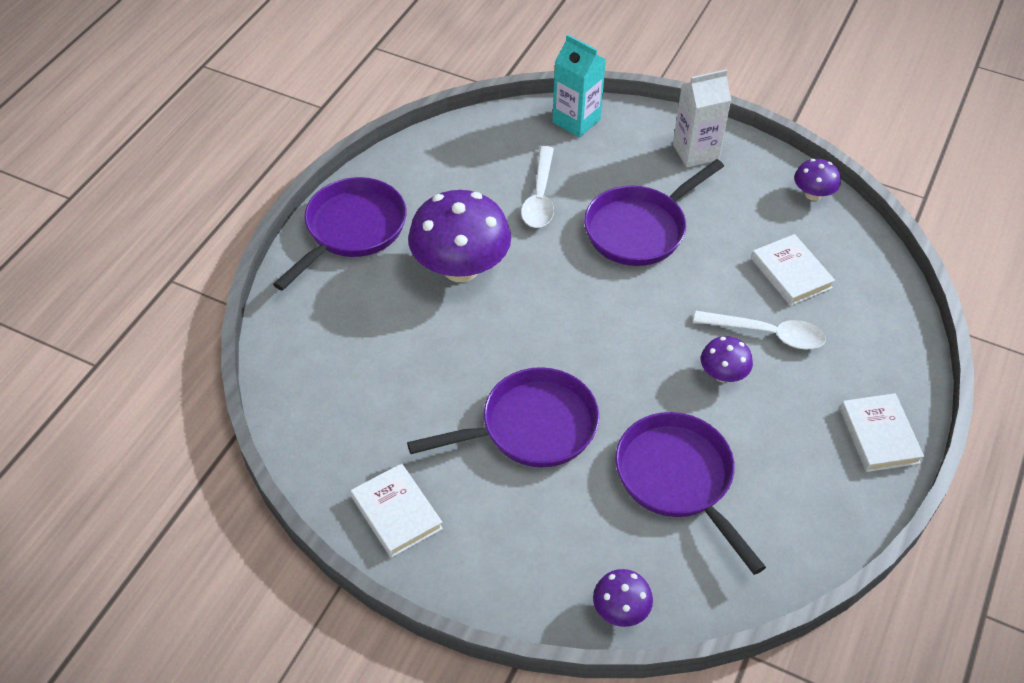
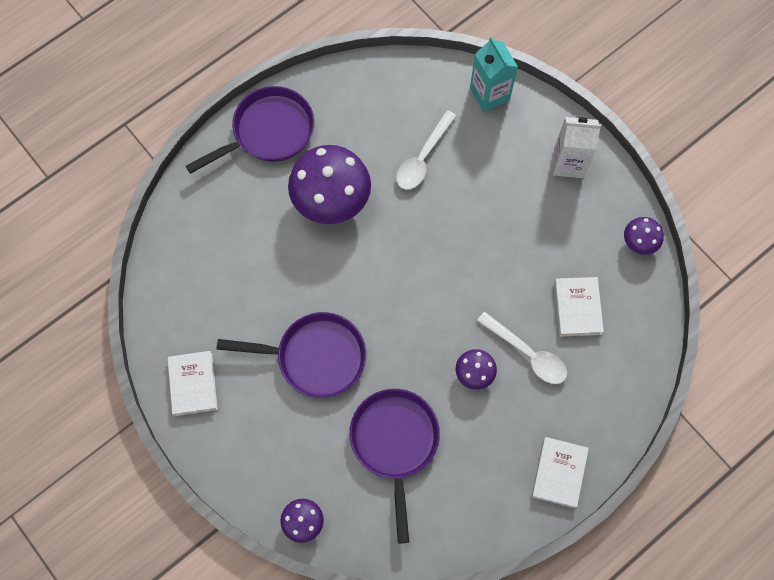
camera: 25 degrees right, 20 degrees up
purple pan [584,159,724,266] -> none

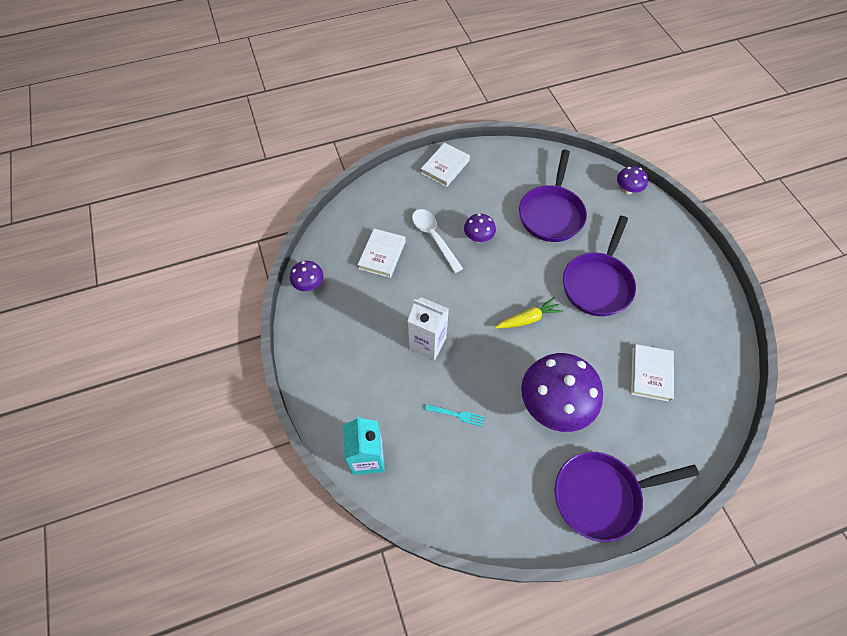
camera: 160 degrees left, 10 degrees down
white book [167,351,218,416] -> white book moved to [631,344,674,402]
purple pan [217,312,366,398] -> purple pan turned 90 degrees counterclockwise [563,216,636,316]
white spoon [396,110,456,190] -> turquoise fork [425,404,485,427]
white carton [553,117,601,178] -> white carton moved to [408,297,449,360]
none -> yellow carrot [495,297,563,328]

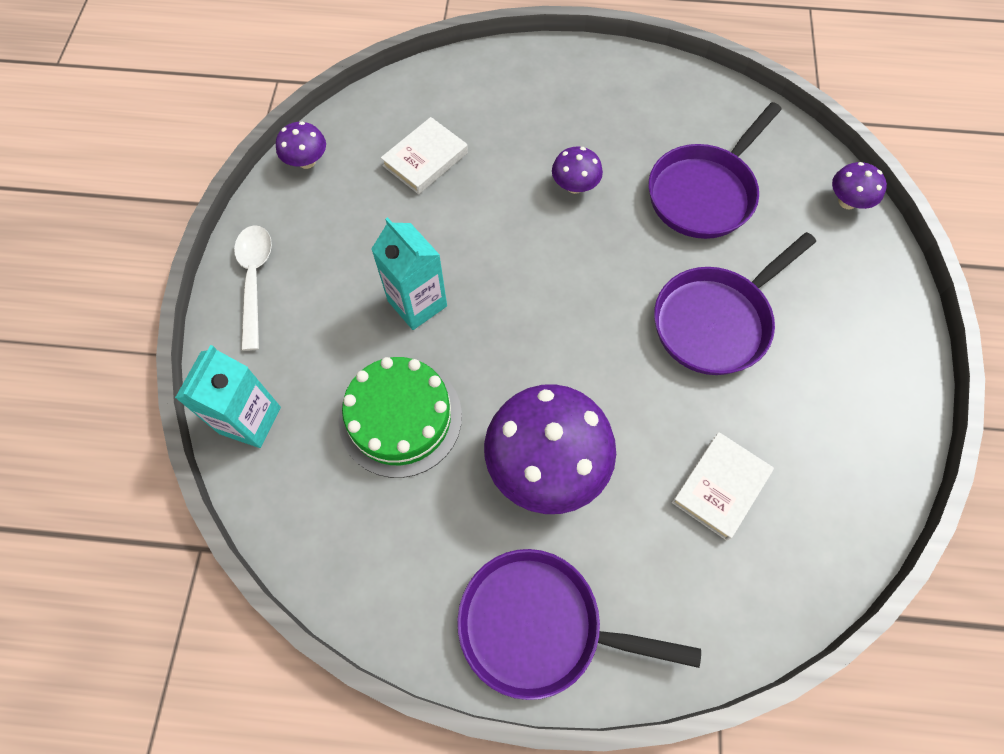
camera: 25 degrees right, 5 degrees up
white carton [408,297,449,360] -> turquoise carton [371,217,447,330]
white spoon [412,209,463,273] -> white spoon moved to [234,225,272,351]
white book [421,143,470,187] -> none
turquoise fork [425,404,485,427] -> green cake [339,357,462,478]
yellow carrot [495,297,563,328] -> none

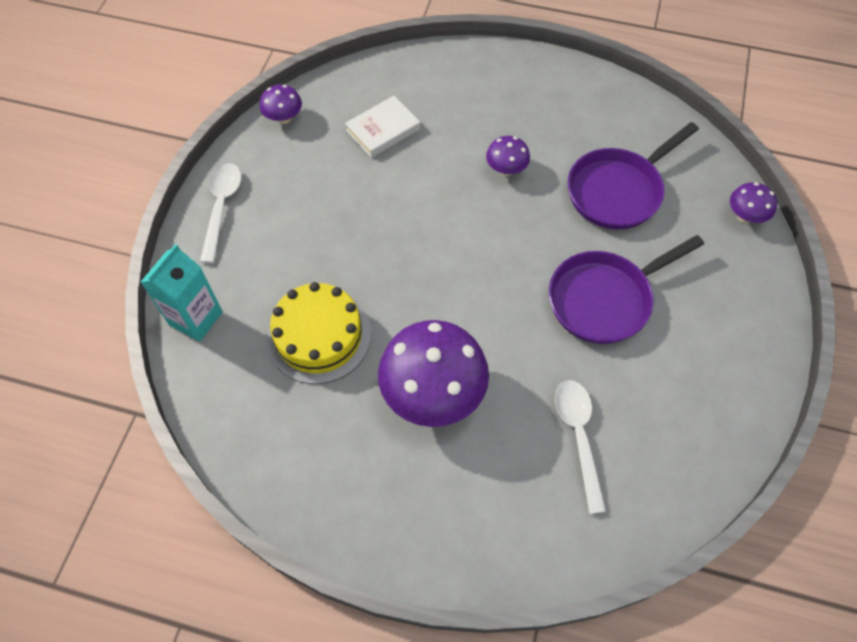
camera: 10 degrees right, 5 degrees down
green cake [339,357,462,478] -> yellow cake [266,282,371,384]
turquoise carton [371,217,447,330] -> none
purple pan [457,549,701,700] -> none
white book [671,432,774,541] -> white spoon [555,380,606,514]

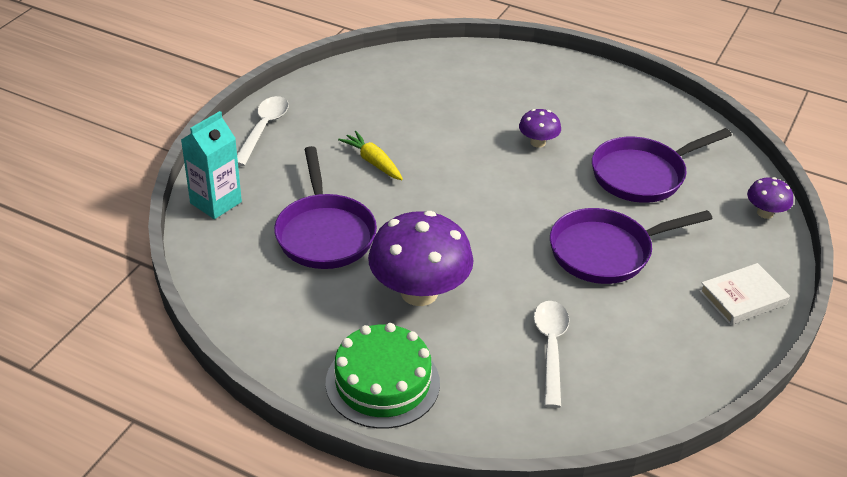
camera: 10 degrees right, 20 degrees down
purple mushroom [260,84,302,124] -> none
yellow cake [266,282,371,384] -> purple pan [274,146,377,269]
white book [345,96,420,158] -> white book moved to [699,263,790,325]
none -> green cake [326,323,440,429]
none -> yellow carrot [338,131,403,180]

